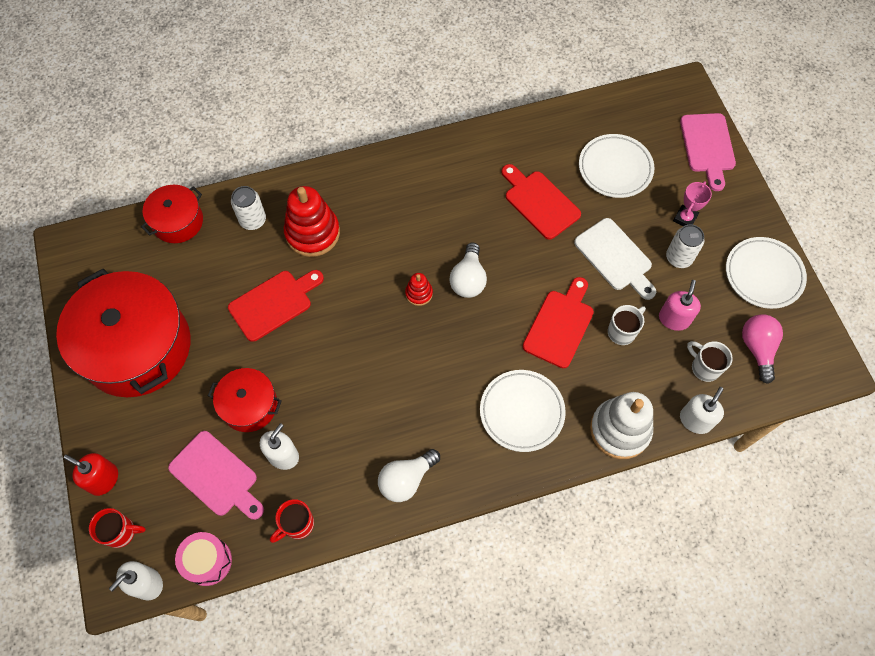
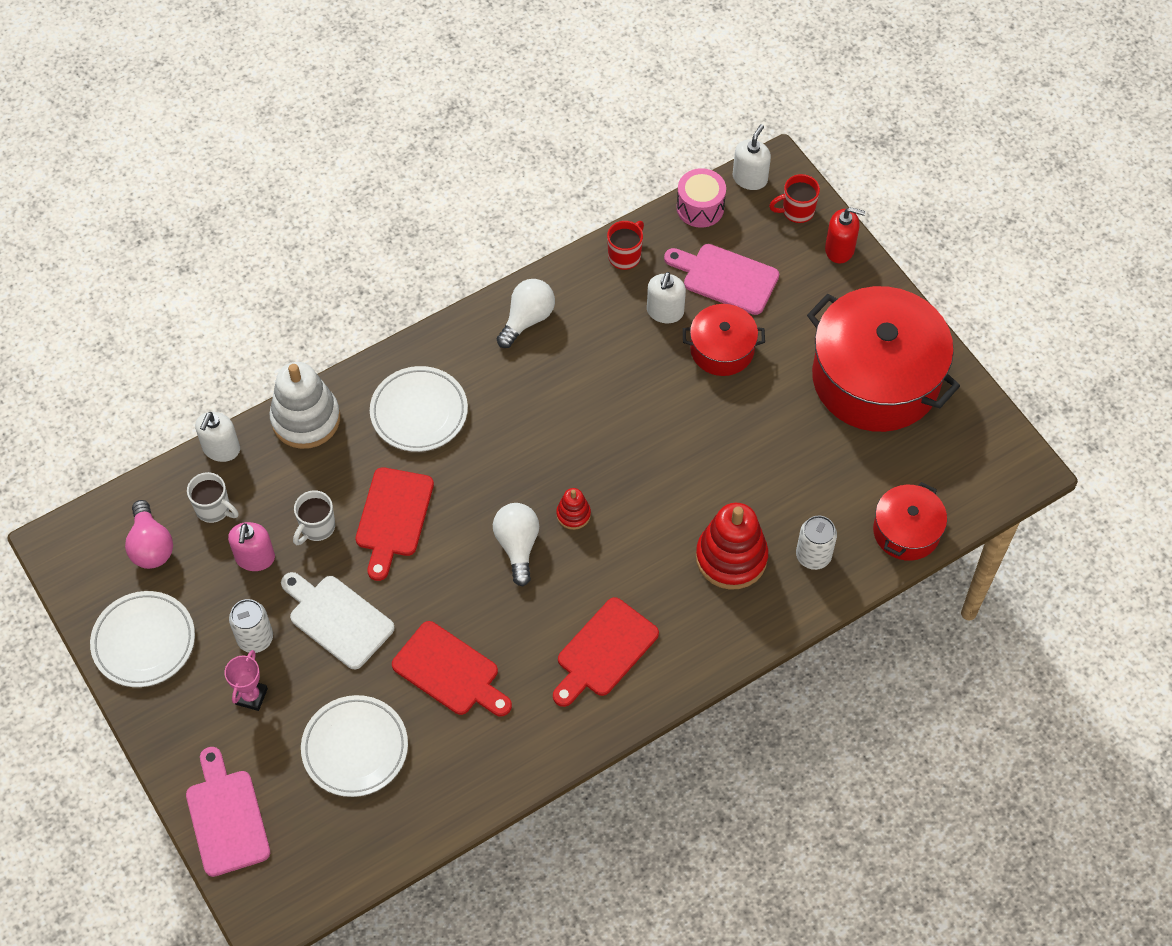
camera: 165 degrees right, 5 degrees down
red cutting board [228,270,324,342] -> red cutting board moved to [553,597,659,707]

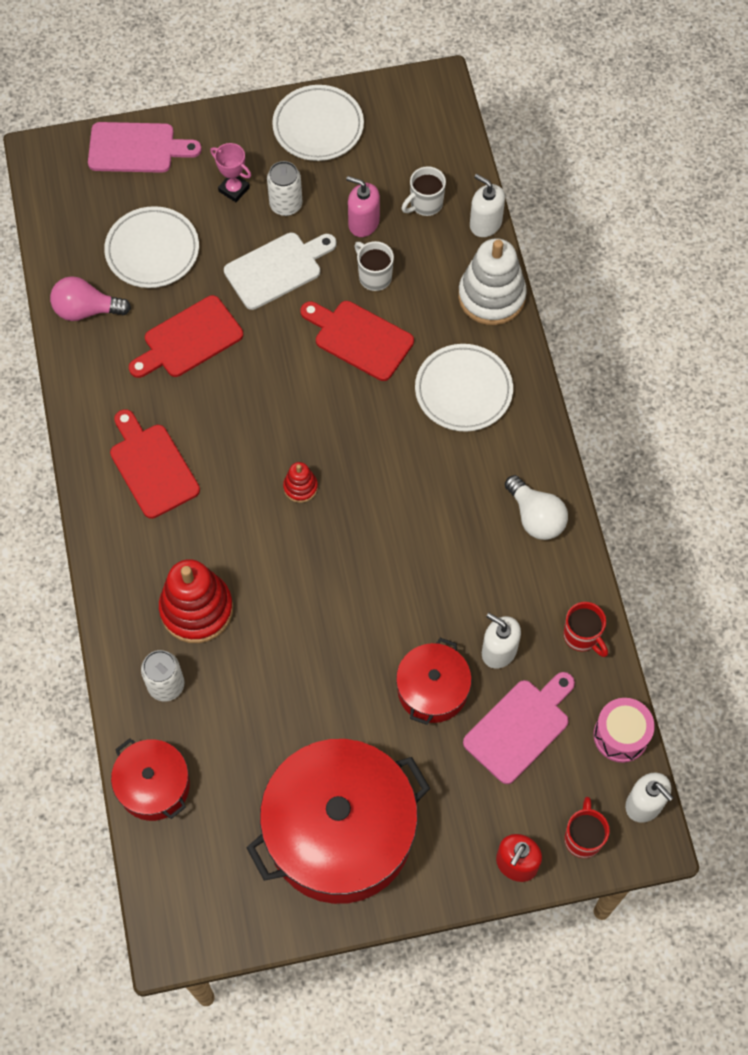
camera: 110 degrees right, 5 degrees up
pink light bulb [125,500,173,569] -> pink light bulb moved to [50,276,131,321]
white light bulb [493,503,539,586] -> none

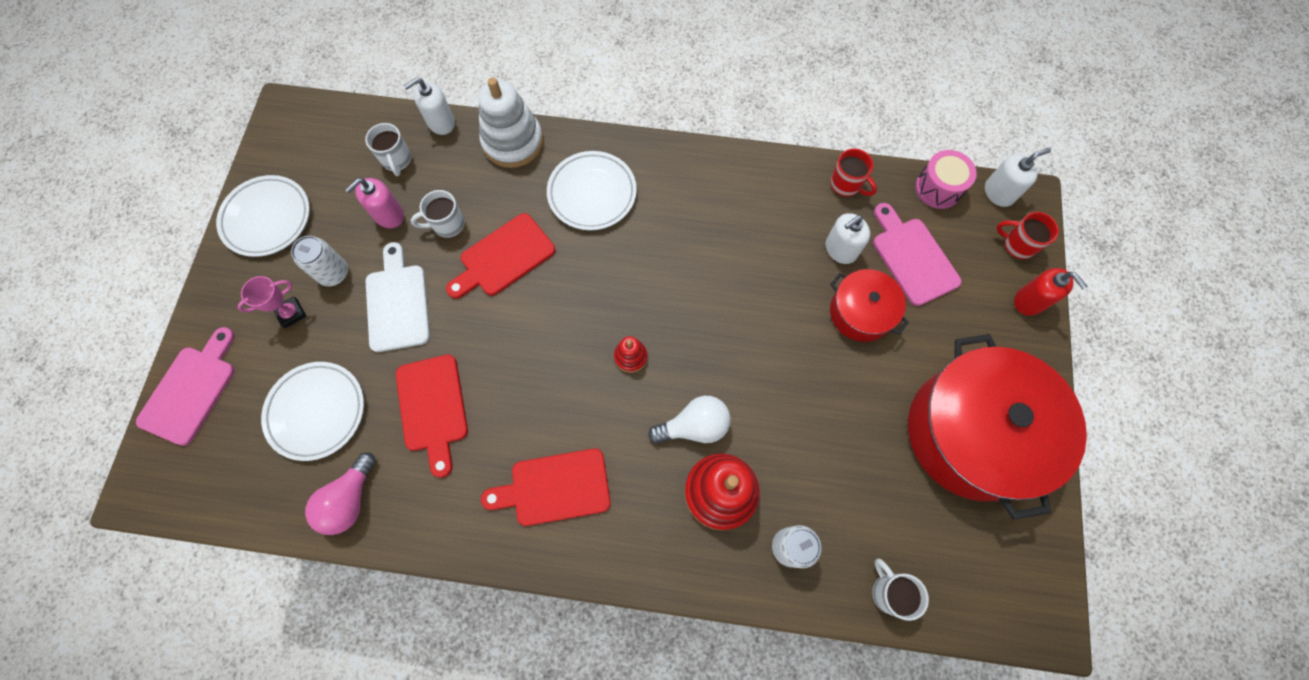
camera: 70 degrees left, 5 degrees up
red pot [111,738,190,821] -> white mug [872,559,929,621]
white light bulb [505,475,568,540] -> white light bulb moved to [648,396,731,444]
red mug [563,602,608,657] -> red mug turned 60 degrees clockwise [830,149,877,197]

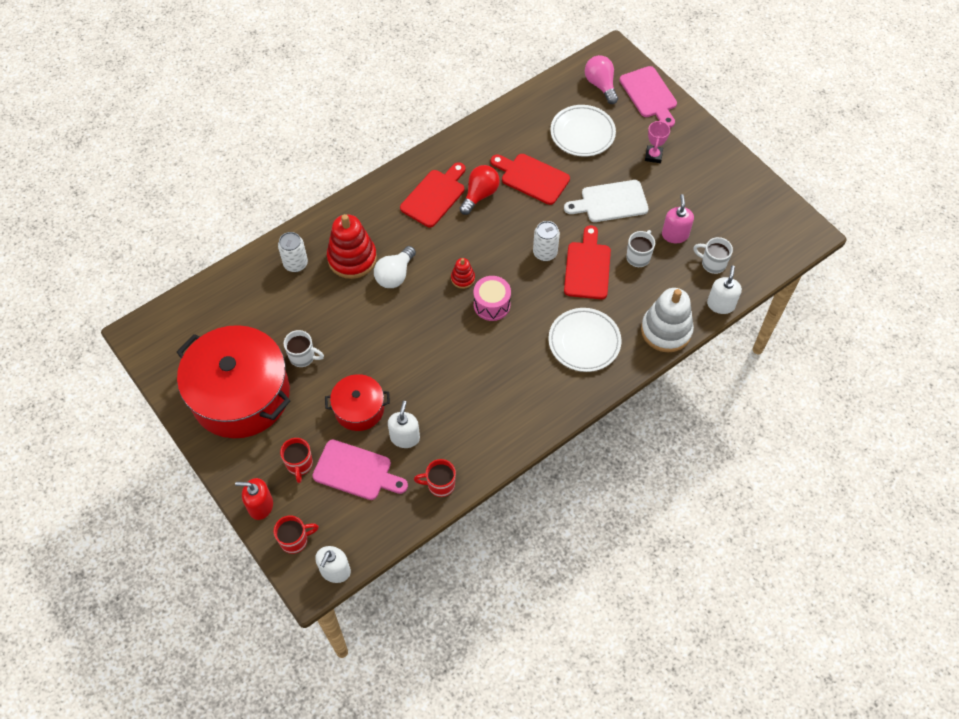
camera: 135 degrees right, 10 degrees down
white plate [216,175,310,257] -> none
white can [291,236,348,286] -> white can moved to [533,221,560,261]
pink light bulb [305,452,376,535] -> pink light bulb moved to [585,55,618,104]
white cutting board [366,242,430,352] -> white cutting board turned 135 degrees clockwise [564,180,648,222]
white mug [872,559,929,621] -> white mug moved to [284,330,324,367]
pink drum [915,150,977,209] -> pink drum moved to [474,276,511,321]
none -> red mug [280,438,313,483]
none -> red light bulb [460,165,500,215]

